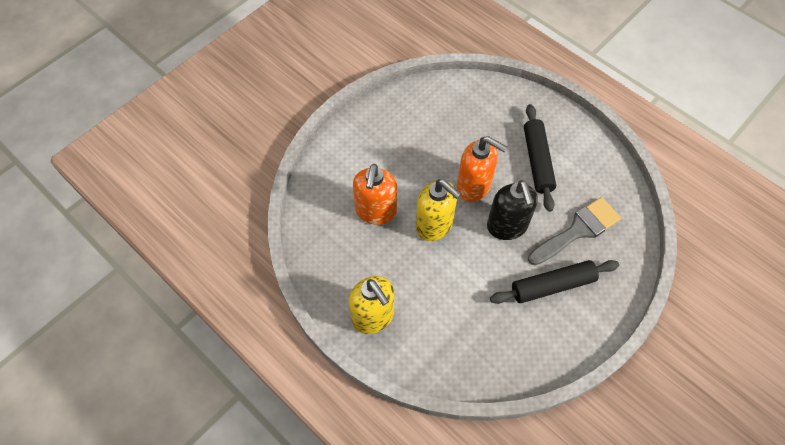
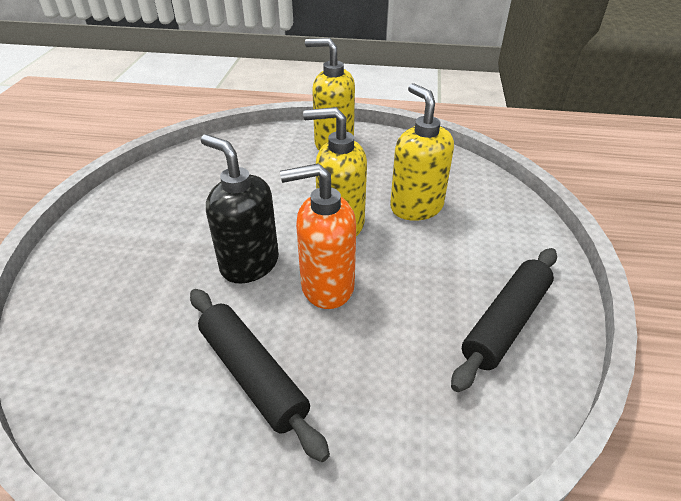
camera: 145 degrees right, 20 degrees down
orange soap dispenser [353,164,397,225] -> yellow soap dispenser [390,83,454,221]
black rolling pin [490,260,619,304] -> black rolling pin moved to [451,248,557,392]
grey brush [528,197,621,265] -> none

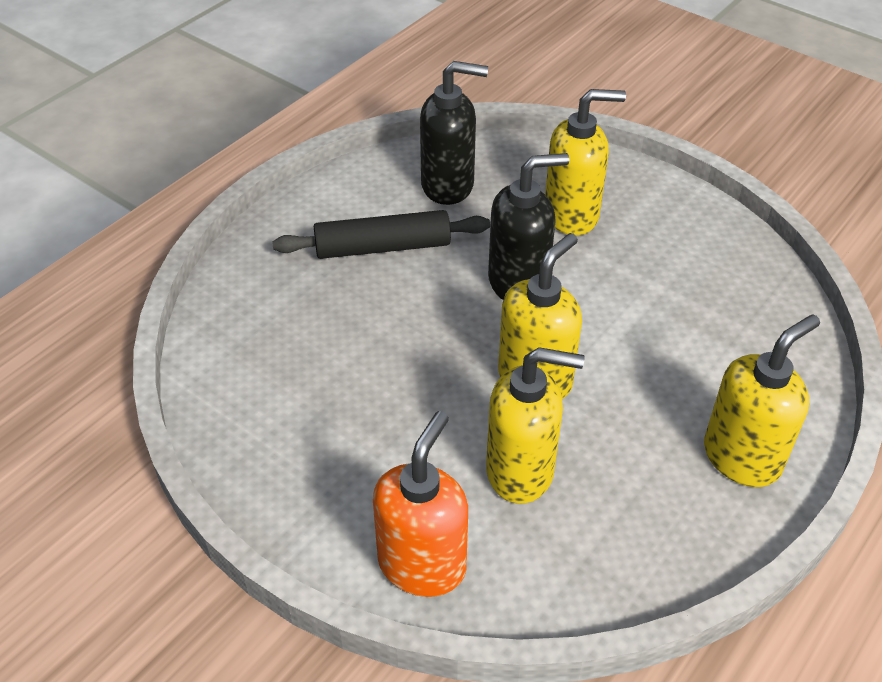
camera: 120 degrees right, 5 degrees up
orange soap dispenser [280,163,356,309] -> orange soap dispenser moved to [373,411,468,597]
black rolling pin [451,248,557,392] -> none
none -> black soap dispenser [420,61,488,205]
none -> yellow soap dispenser [545,89,626,235]

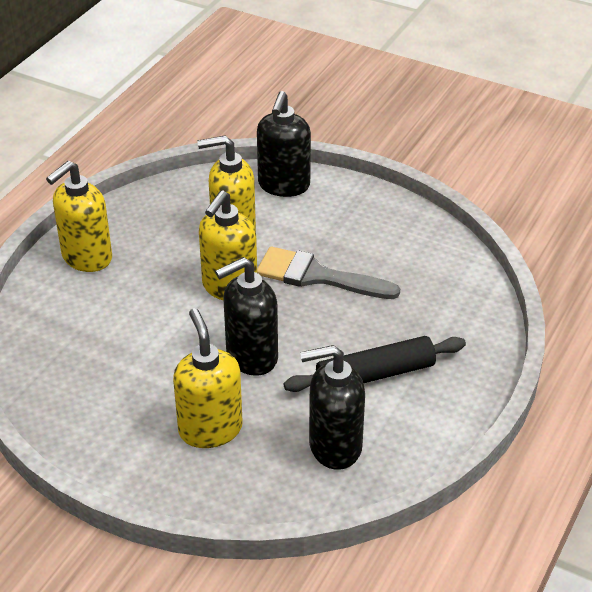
camera: 170 degrees right, 5 degrees down
orange soap dispenser [373,411,468,597] -> black soap dispenser [257,91,311,197]
yellow soap dispenser [545,89,626,235] -> yellow soap dispenser turned 90 degrees clockwise [173,308,243,448]
none -> grey brush [257,247,400,299]

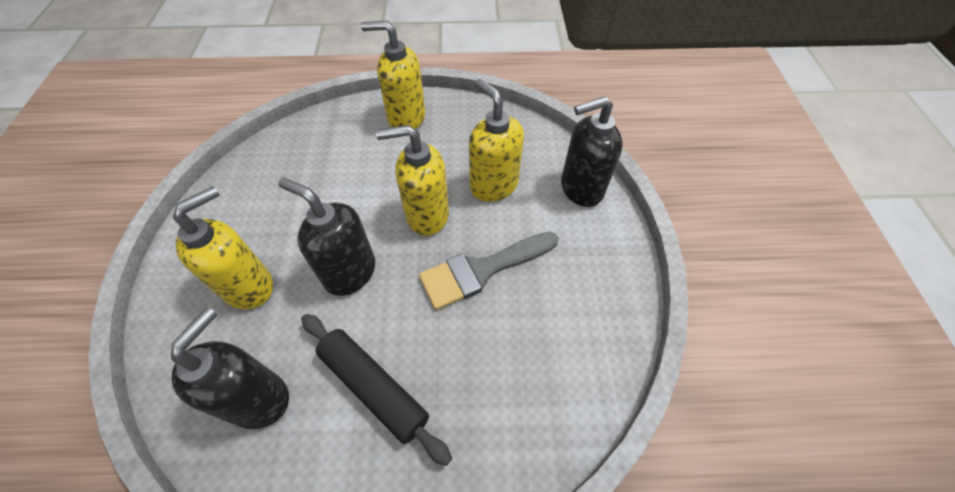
camera: 60 degrees right, 15 degrees up
grey brush [257,247,400,299] -> grey brush turned 105 degrees counterclockwise [419,232,559,310]
black soap dispenser [300,345,365,470] -> black soap dispenser turned 60 degrees clockwise [171,307,289,429]

